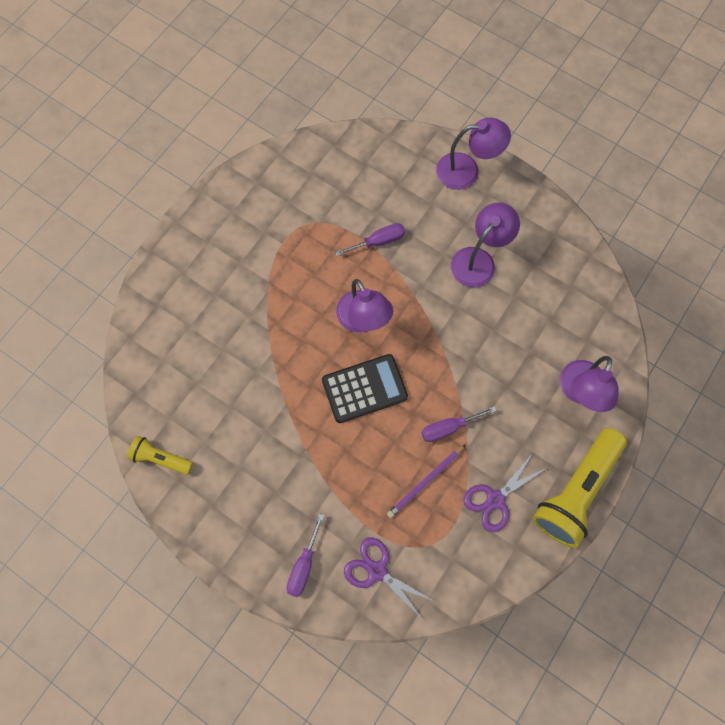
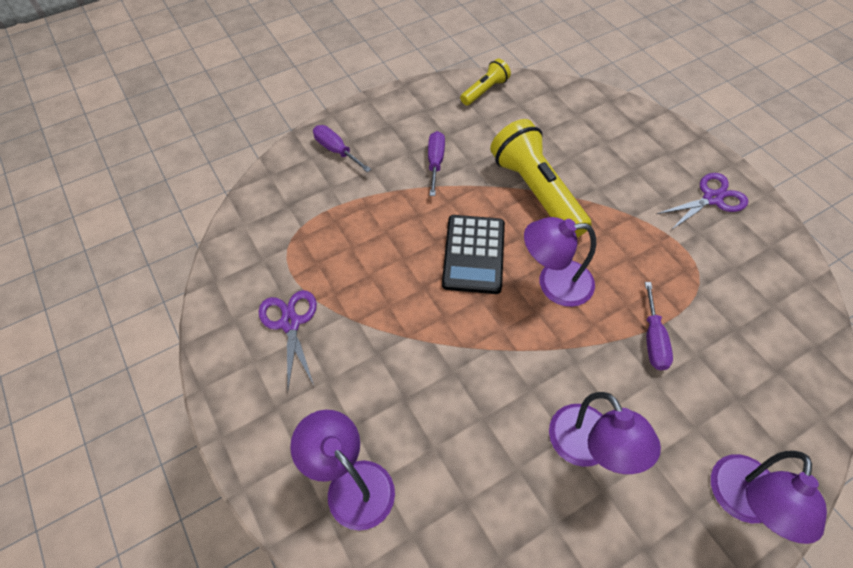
camera: 115 degrees right, 15 degrees down
purple scissors [344,537,434,618] -> purple scissors moved to [657,173,748,230]
purple pencil [387,444,466,518] -> none
purple screwdriver [421,406,497,442] -> purple screwdriver moved to [428,131,445,196]
yellow flashlight [533,428,627,548] -> yellow flashlight moved to [490,119,592,238]

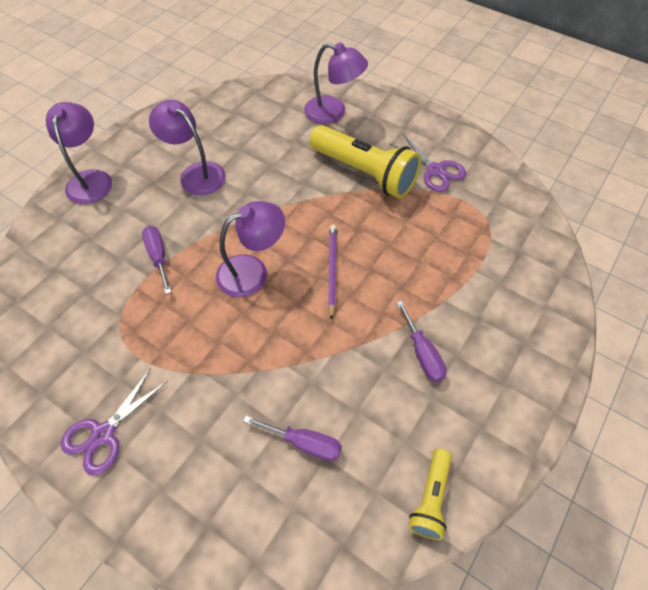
camera: 155 degrees right, 0 degrees up
purple screwdriver [313,125,371,173] -> purple screwdriver moved to [243,416,342,461]
black calculator [442,215,505,294] -> purple pencil [328,225,337,320]
yellow flashlight [490,119,592,238] -> yellow flashlight moved to [309,125,421,199]

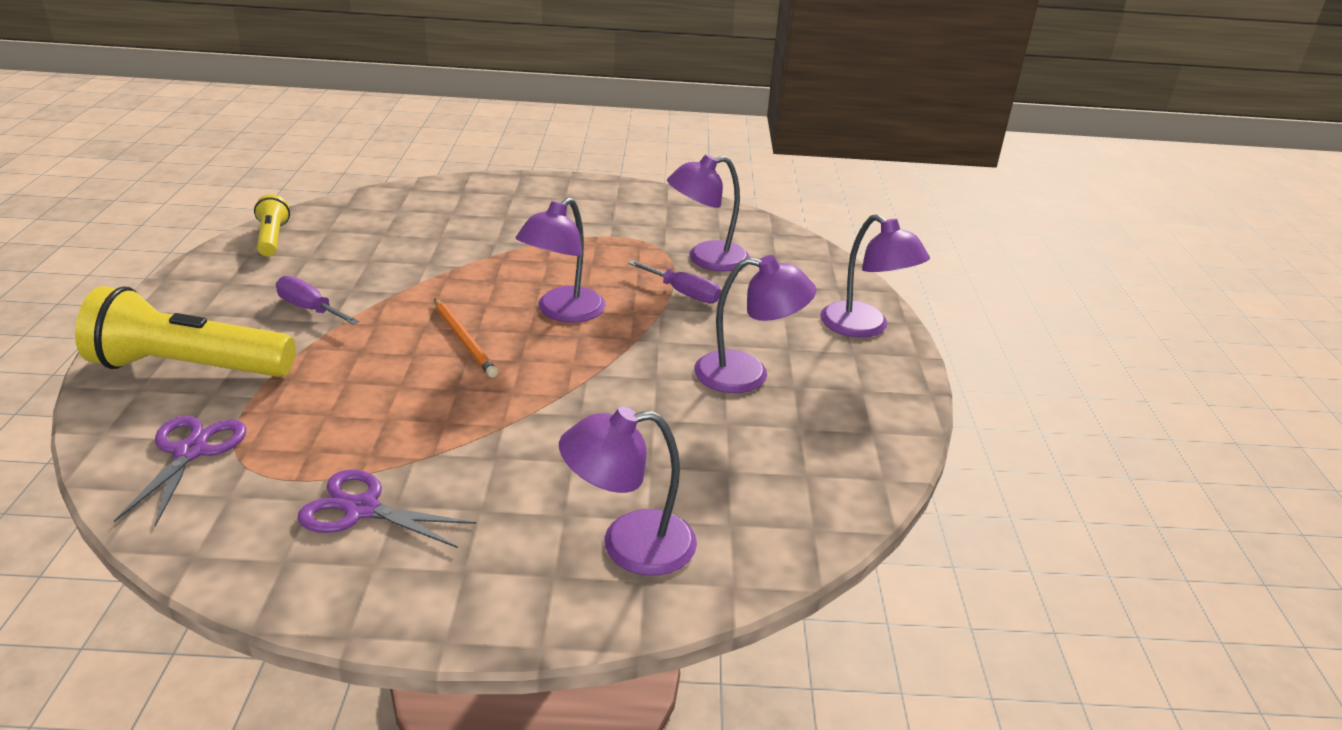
camera: 145 degrees right, 25 degrees down
purple scissors [61,368,168,476] -> purple scissors moved to [114,416,246,527]
purple screwdriver [243,416,342,461] -> none
yellow flashlight [309,125,421,199] -> yellow flashlight moved to [75,286,296,377]
purple pencil [328,225,337,320] -> orange pencil [434,298,498,377]
none -> purple lamp [667,154,750,271]

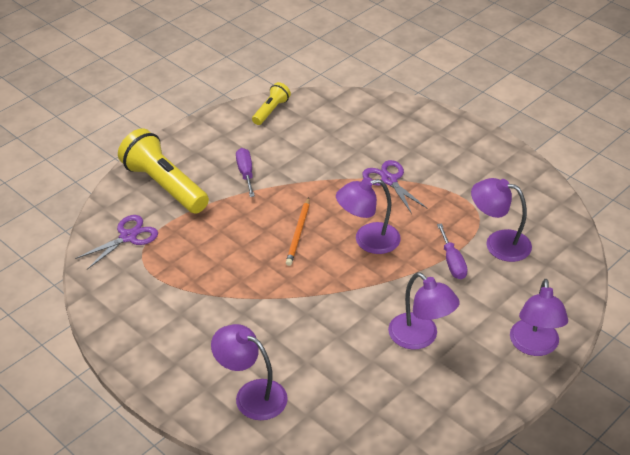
camera: 45 degrees right, 10 degrees up
purple scissors [297,470,477,548] -> purple scissors moved to [362,160,428,214]

